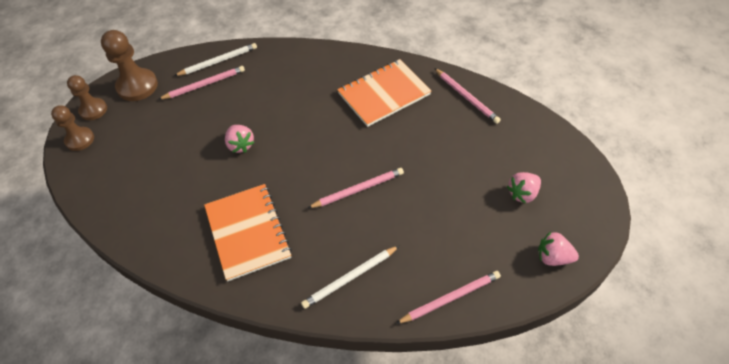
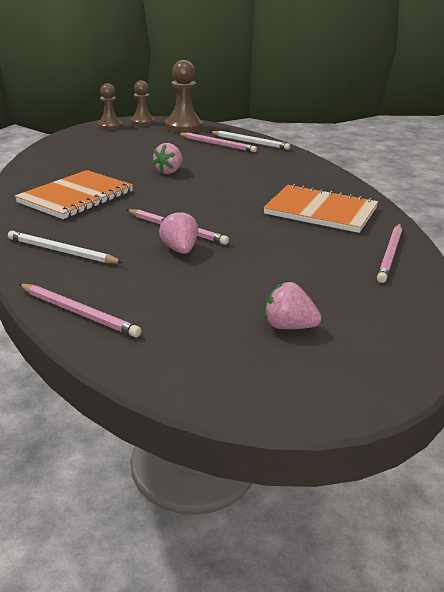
camera: 55 degrees right, 25 degrees down
pink strawberry [538,232,579,266] -> pink strawberry moved to [159,210,198,254]

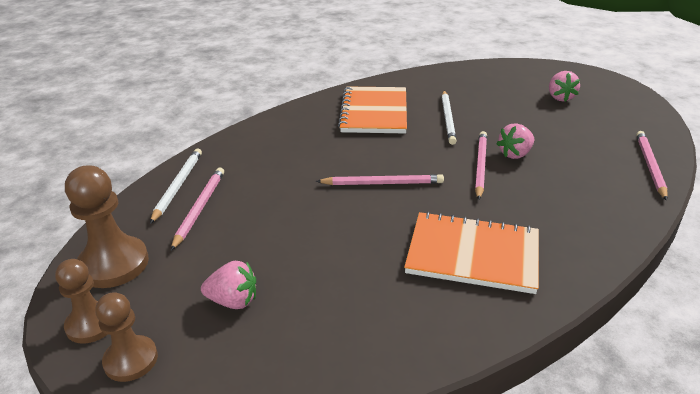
camera: 110 degrees left, 5 degrees up
white pencil [8,231,124,263] -> white pencil moved to [442,91,456,145]
pink strawberry [152,143,182,174] -> pink strawberry moved to [201,261,256,309]
pink pencil [377,224,402,283] -> pink pencil moved to [316,174,444,185]

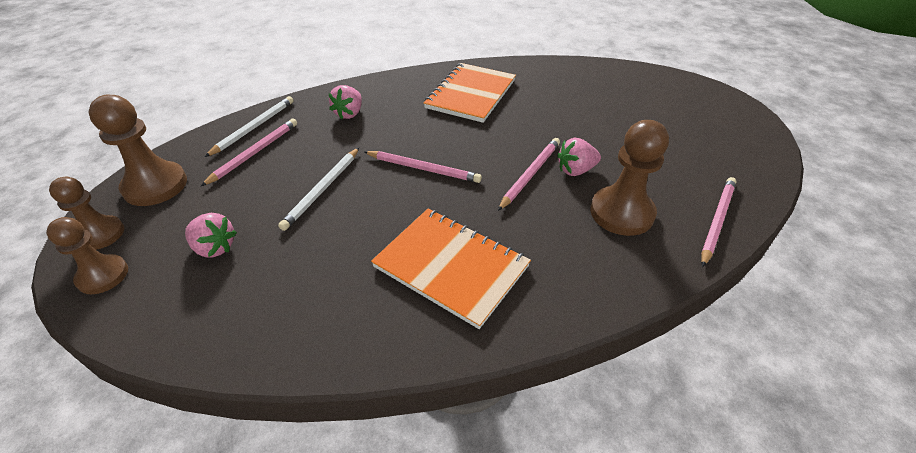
camera: 20 degrees right, 10 degrees up
white pencil [442,91,456,145] -> white pencil moved to [278,148,359,231]
pink strawberry [549,71,580,102] -> pink strawberry moved to [329,85,362,119]
none -> brown pawn [590,120,669,236]

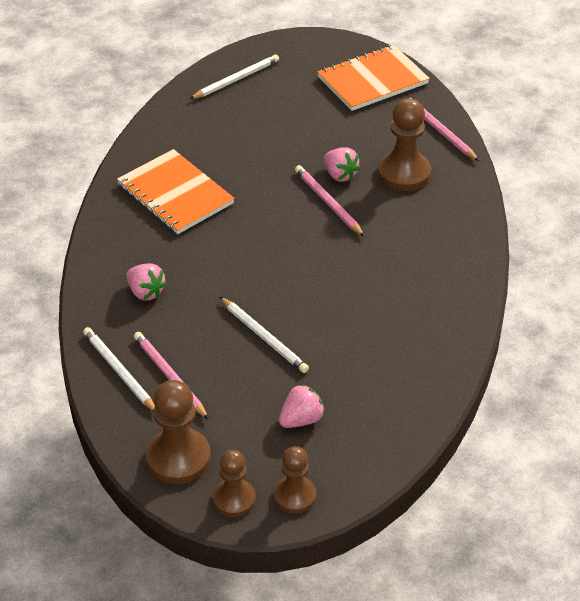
camera: 65 degrees left, 0 degrees up
pink pencil [364,151,482,183] -> none
orange notebook [371,208,531,329] -> orange notebook moved to [317,45,430,111]
pink strawberry [557,138,601,176] -> pink strawberry turned 45 degrees counterclockwise [324,147,360,182]
none -> white pencil [190,54,279,99]

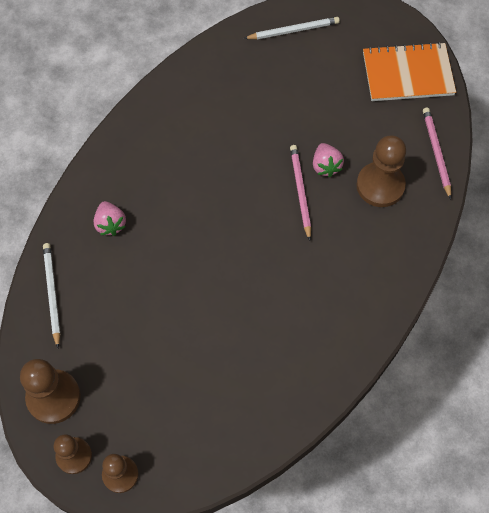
camera: 25 degrees right, 20 degrees up
orange notebook [117,149,235,234] -> none
pink pencil [134,332,209,419] -> none
white pencil [220,297,309,373] -> none
pink strawberry [279,384,325,428] -> none

